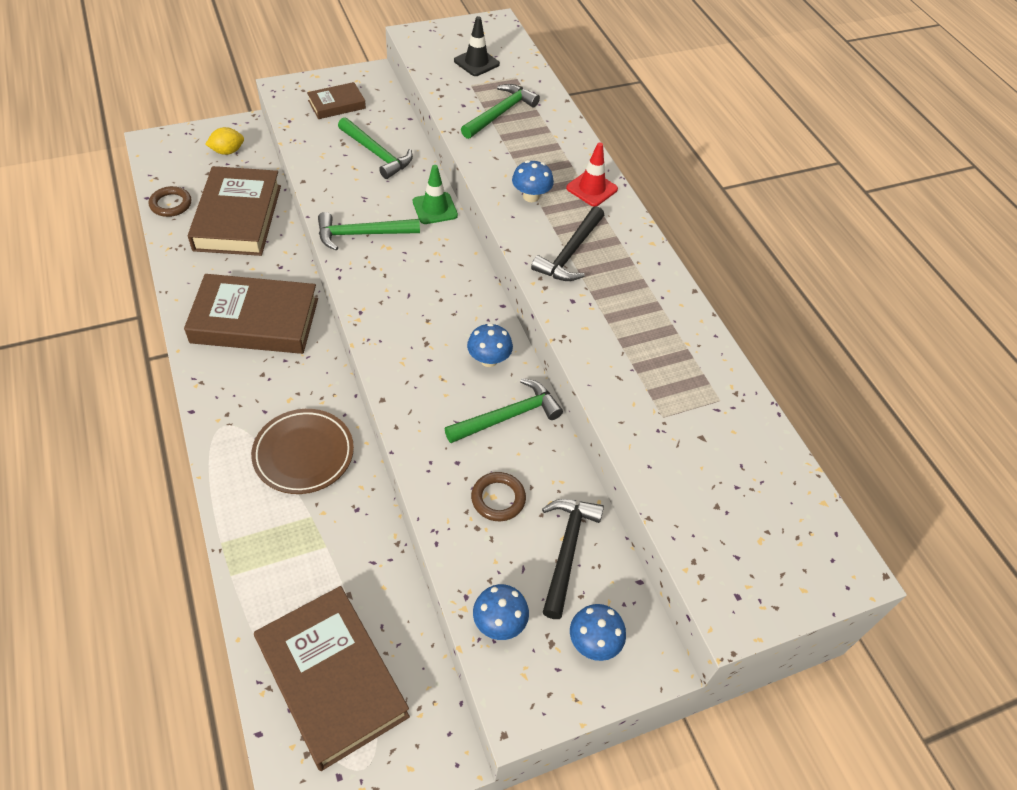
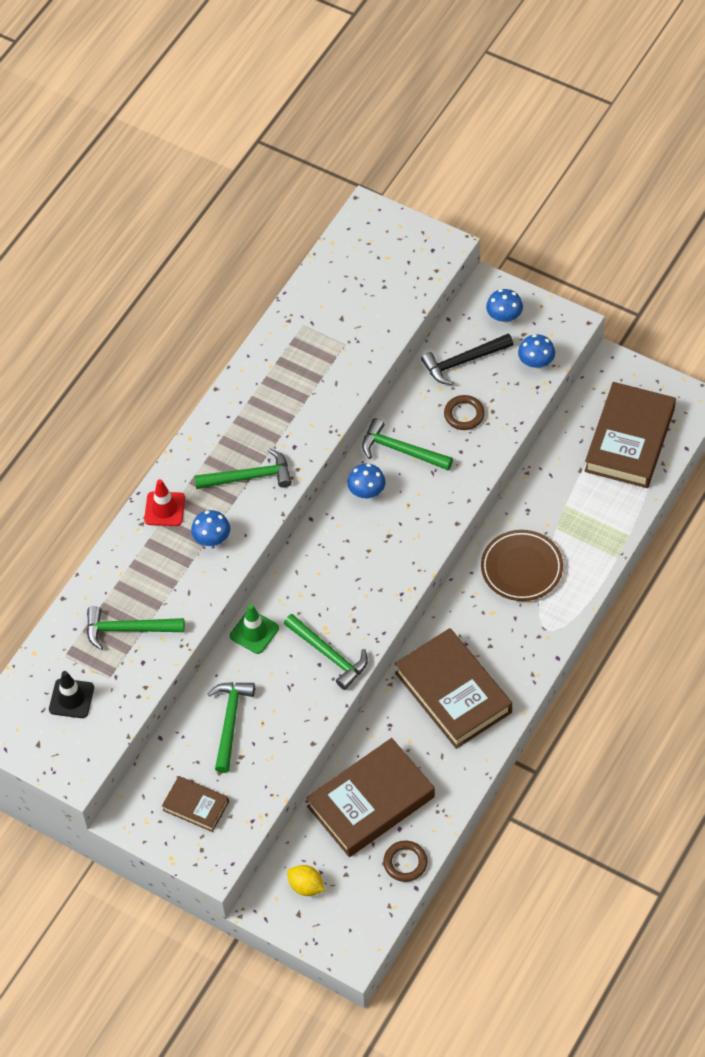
camera: 120 degrees left, 5 degrees up
black hammer [531,206,604,281] -> green hammer [194,448,292,489]

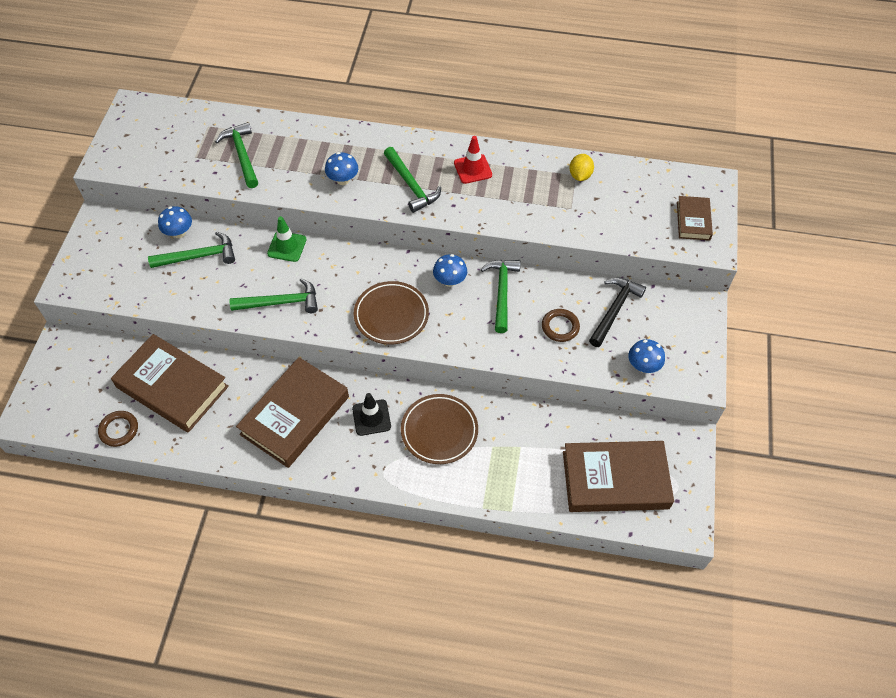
camera: 65 degrees right, 0 degrees up
black traffic cone [49,671,94,718] -> black traffic cone moved to [352,393,391,436]
red traffic cone [144,479,185,526] -> red traffic cone moved to [454,136,492,184]
brown book [162,776,229,832] -> brown book moved to [677,196,713,241]
green hammer [284,614,368,690] -> green hammer turned 120 degrees counterclockwise [230,278,318,313]
yellow lemon [287,865,325,896] -> yellow lemon moved to [569,154,594,181]
black hammer [421,333,513,385] -> black hammer turned 75 degrees clockwise [589,277,646,347]
blue mushroom [486,289,523,323] -> blue mushroom moved to [158,206,192,238]
none -> brown plate [354,281,429,345]

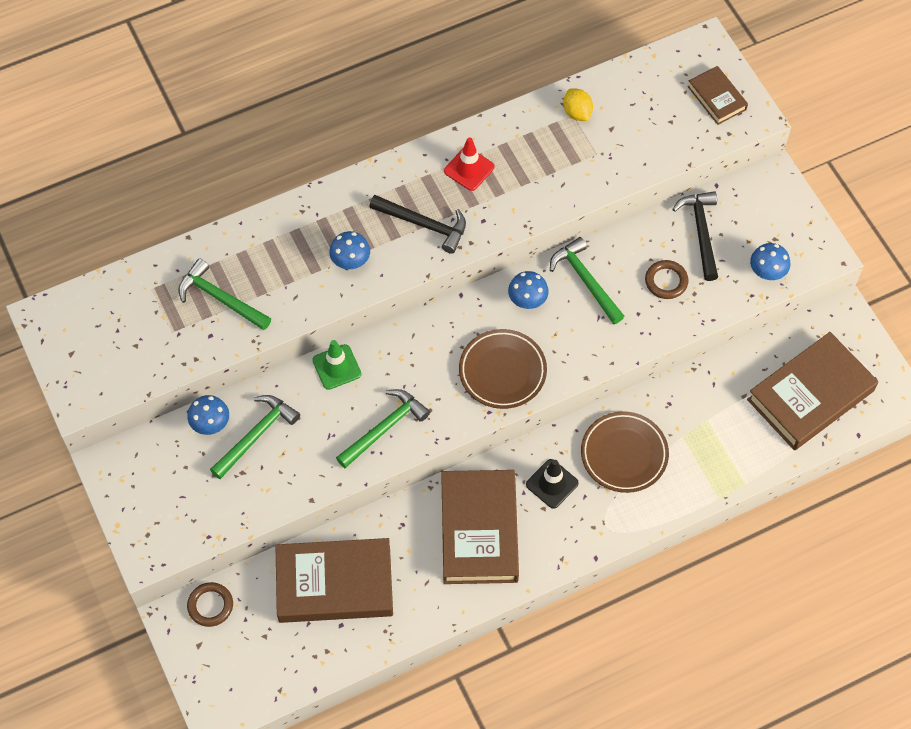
camera: 35 degrees left, 5 degrees up
brown ring [98,411,138,447] -> brown ring moved to [187,582,233,627]
green hammer [384,147,441,213] -> black hammer [369,195,466,254]

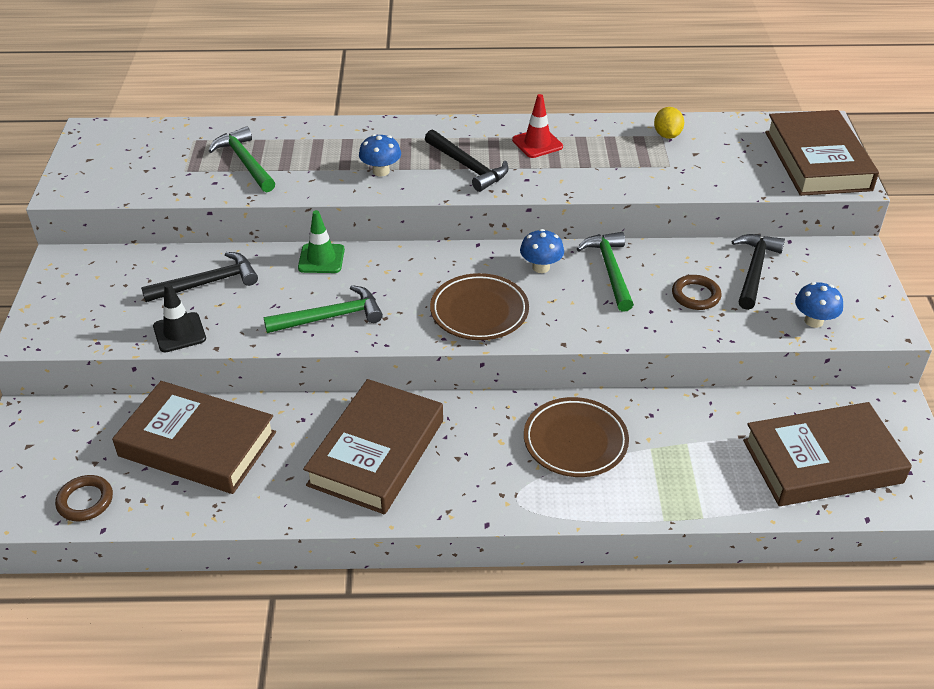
camera: 25 degrees right, 20 degrees down
brown ring [187,582,233,627] -> brown ring moved to [55,475,113,521]
blue mushroom [188,395,229,435] -> none
green hammer [210,395,300,479] -> black hammer [141,252,258,302]
black traffic cone [526,459,579,509] -> black traffic cone moved to [153,283,206,352]
brown book [687,66,748,125] -> brown book [765,110,879,196], size x1.94

